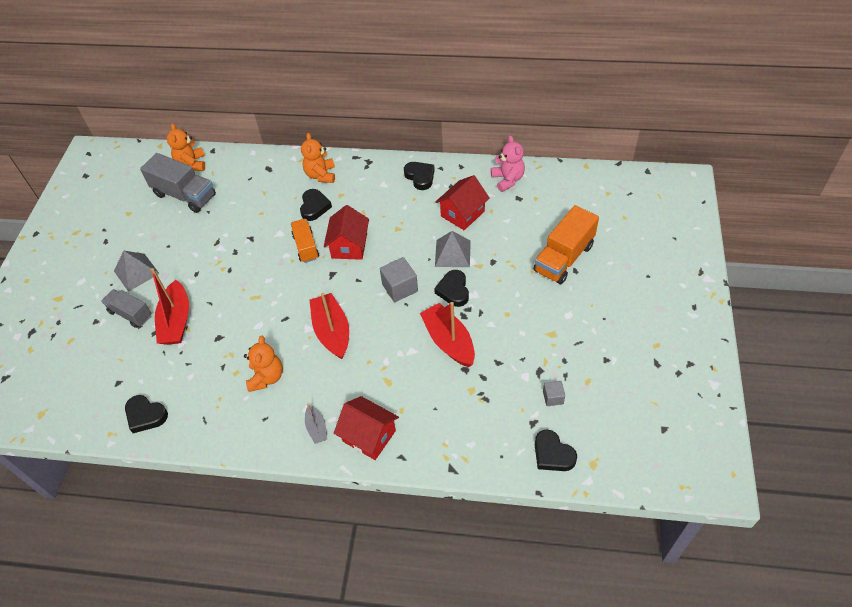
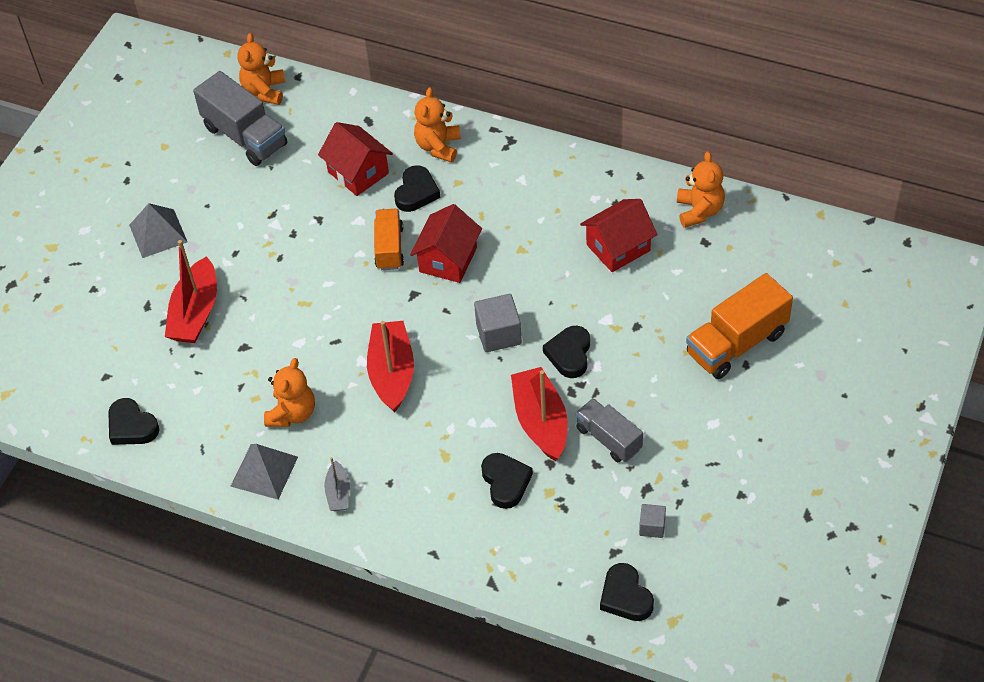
camera: 15 degrees right, 0 degrees up
grey truck [101,289,151,328] -> grey truck moved to [576,398,643,462]
red house [334,396,399,460] -> red house moved to [318,122,393,196]
black heart [404,162,435,190] -> black heart moved to [481,453,533,509]
grey pyramid [435,231,471,267] -> grey pyramid moved to [230,444,298,500]
pink teddy bear [491,135,525,192] -> orange teddy bear [677,151,725,228]

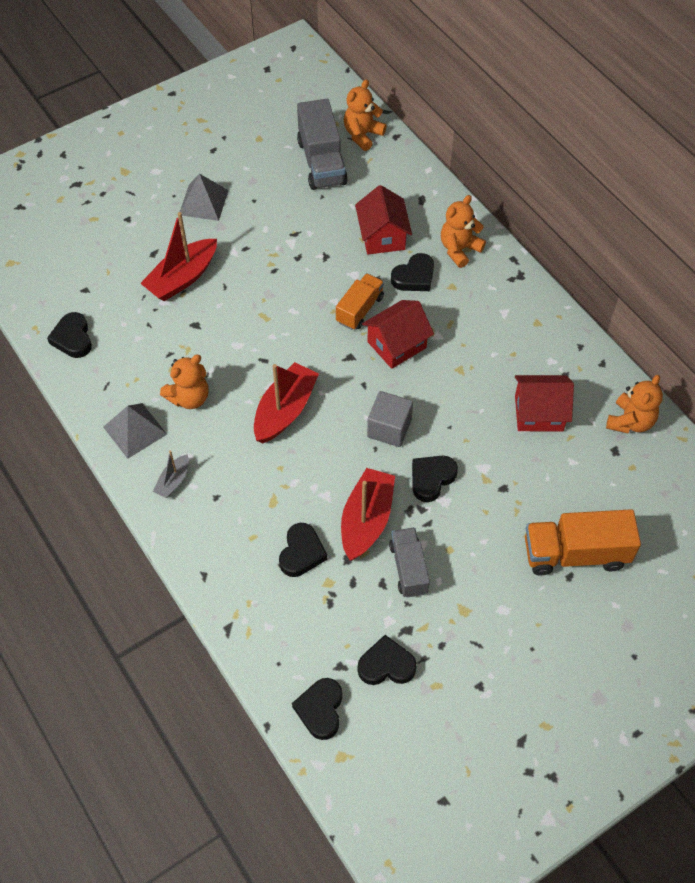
camera: 30 degrees right, 5 degrees up
grey cube [639,504,666,538] -> black heart [358,635,417,685]

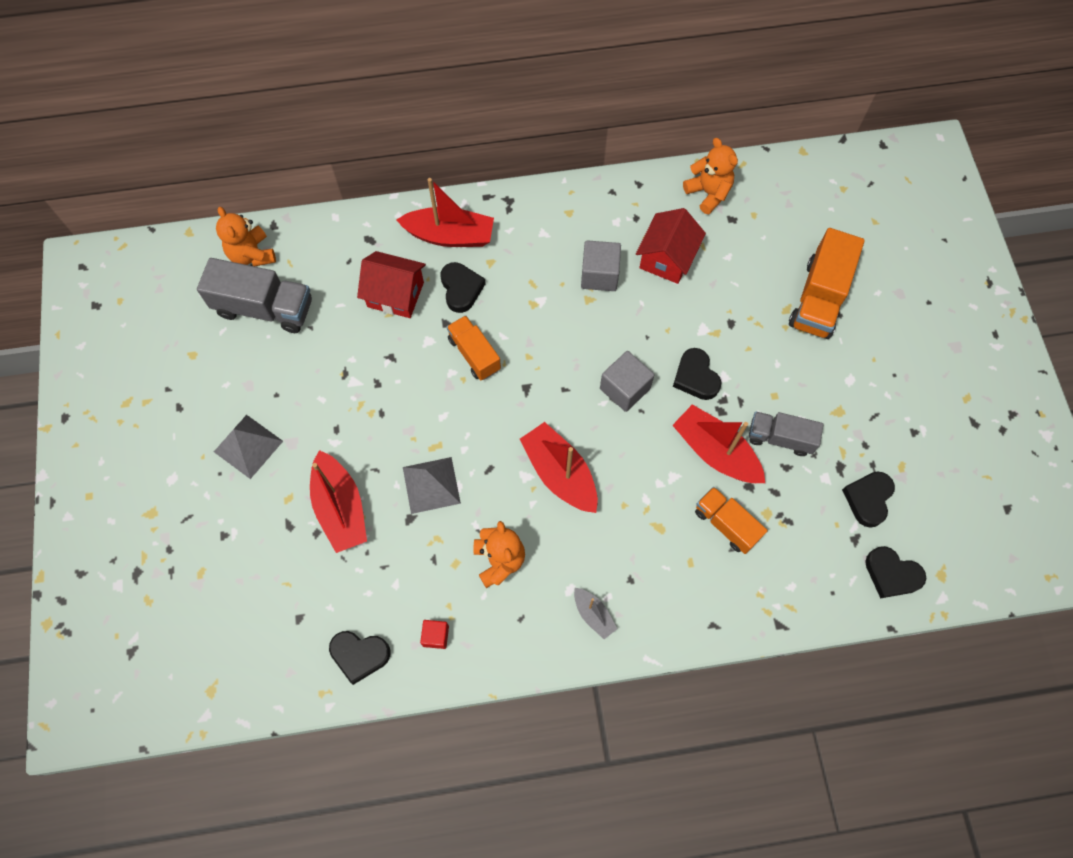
camera: 65 degrees left, 10 degrees up
grey pyramid [103,403,167,459] -> grey pyramid moved to [403,457,461,514]
black heart [279,523,327,577] -> orange truck [695,487,768,554]
red house [362,300,434,369] -> none
orange teddy bear [441,195,486,268] -> red boat [397,178,494,247]
none -> red cube [420,620,449,649]
none -> grey cube [581,240,621,291]

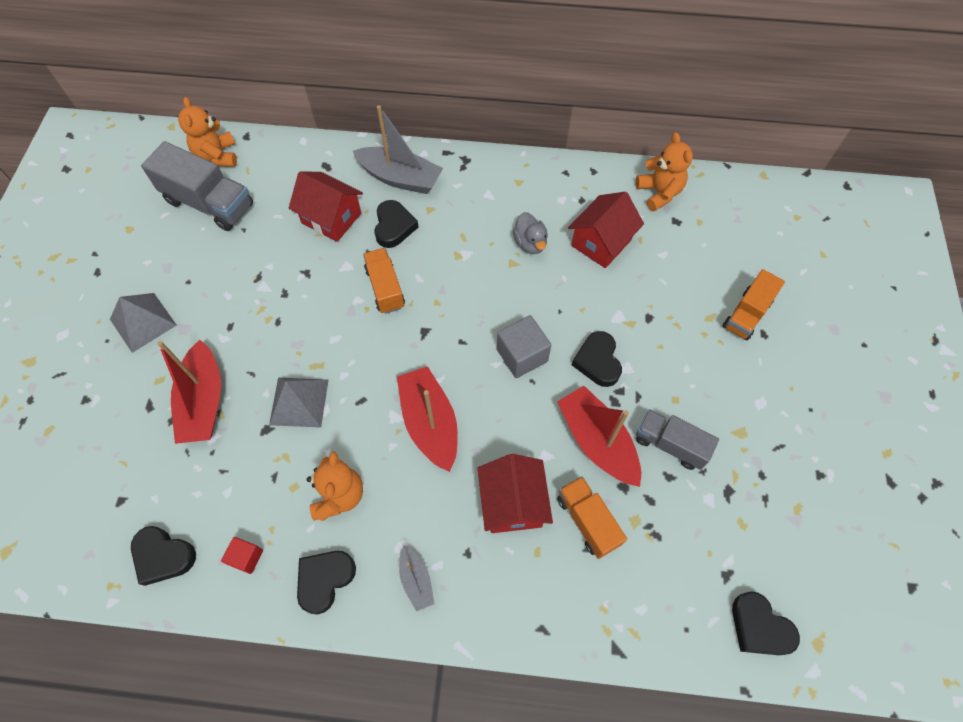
camera: 15 degrees right, 5 degrees down
red boat [397,178,494,247] -> grey boat [353,105,443,194]
grey cube [581,240,621,291] -> grey duck [513,212,548,254]
orange truck [789,228,865,339] -> orange truck [723,269,785,341], size x0.64
black heart [842,471,895,528] -> black heart moved to [297,551,356,614]
none -> red house [477,454,553,533]

